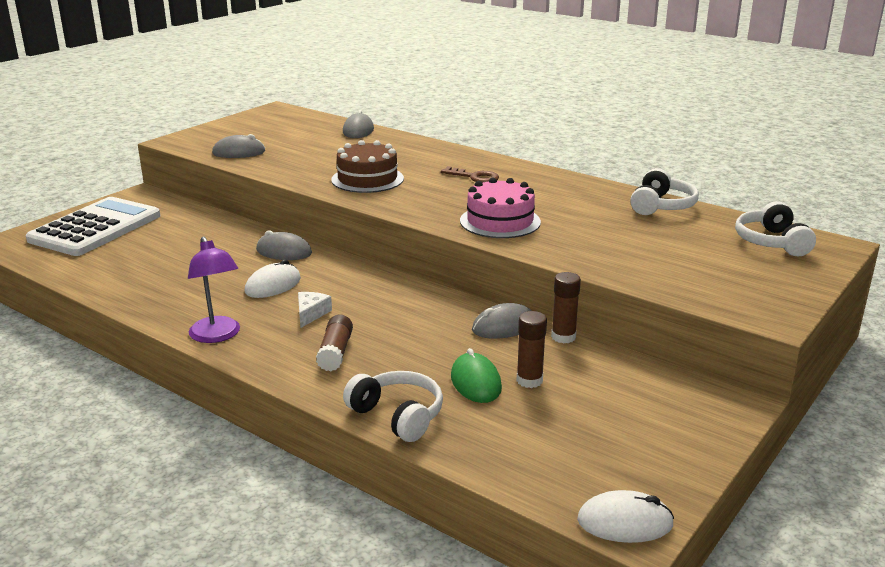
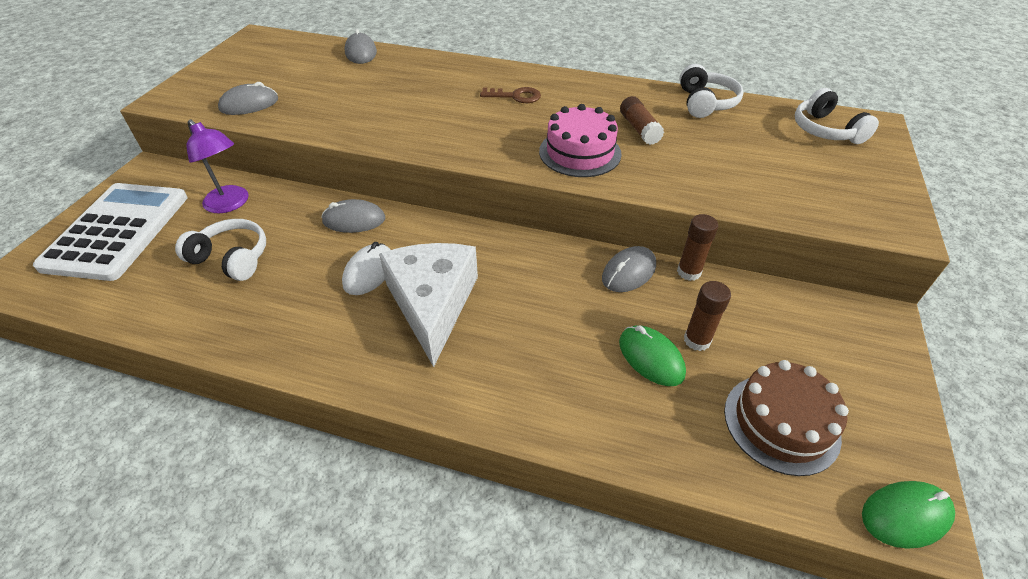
camera: 20 degrees left, 20 degrees up
purple lamp [188,236,240,343] -> purple lamp moved to [187,119,249,213]
white cheese [298,292,332,328] -> white cheese [379,243,478,367], size x2.49
brown glue stick [316,315,353,371] -> brown glue stick moved to [620,96,664,145]
brown cake [331,140,404,193] -> brown cake moved to [724,360,849,476]
white headphones [343,371,443,442] -> white headphones moved to [175,219,266,281]
white mouse [577,490,674,543] -> green mouse [862,481,955,549]

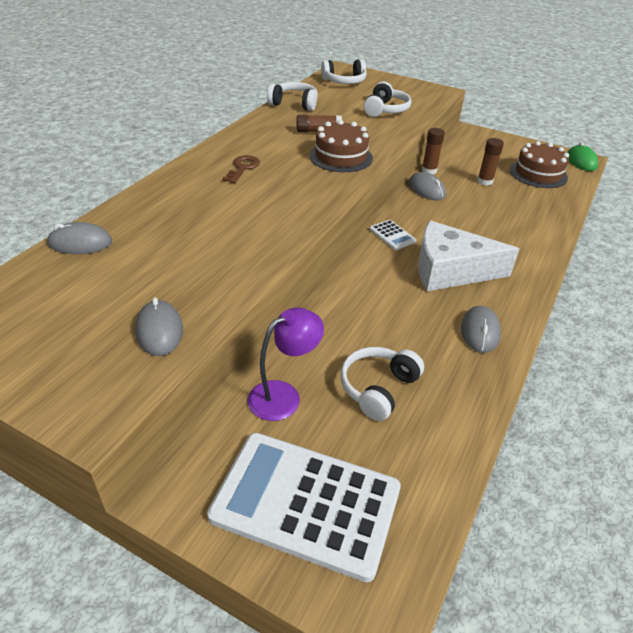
camera: 80 degrees left, 5 degrees down
grey mouse [321,199,385,233] -> grey mouse moved to [461,306,501,353]
white mouse [342,242,391,295] -> none
pink cake [539,104,622,177] -> brown cake [310,120,373,172]
green mouse [619,325,686,386] -> none
none -> white headphones [364,82,411,117]
none -> white calculator [369,220,417,250]

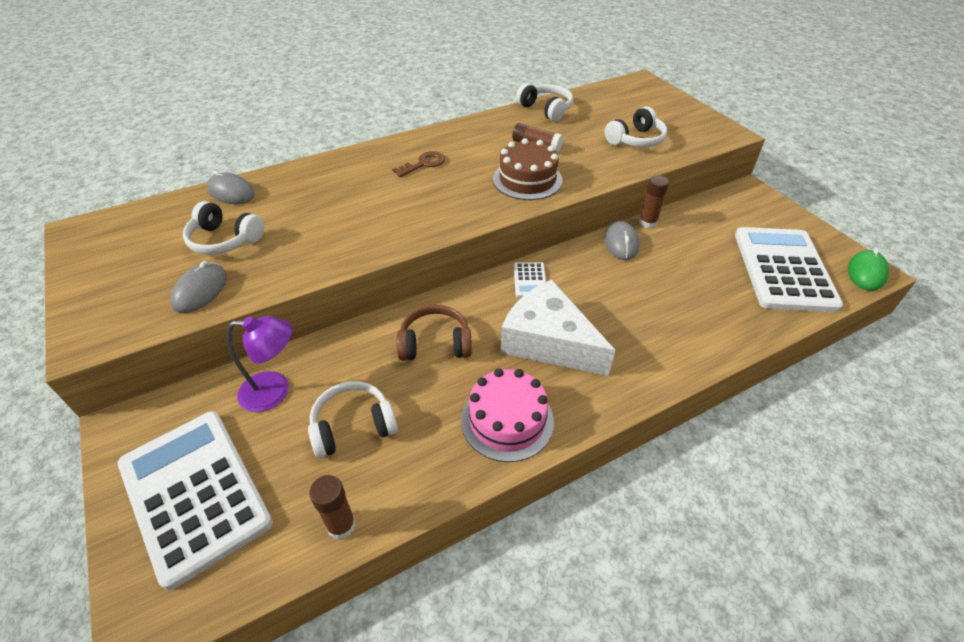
camera: 35 degrees right, 5 degrees up
white headphones [321,59,367,84] -> white headphones moved to [183,201,264,255]
grey mouse [461,306,501,353] -> pink cake [461,368,554,462]
brown glue stick [477,138,504,186] -> brown glue stick moved to [309,475,356,540]
brown cake [510,141,569,188] -> white calculator [735,227,843,312]
none -> brown headphones [397,305,472,361]

